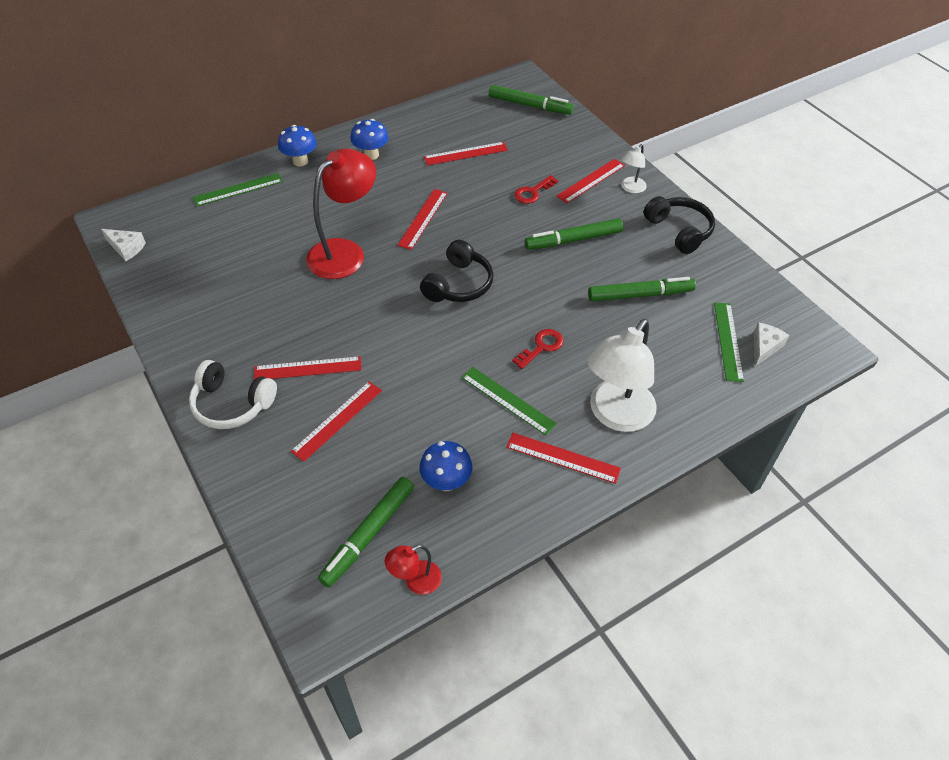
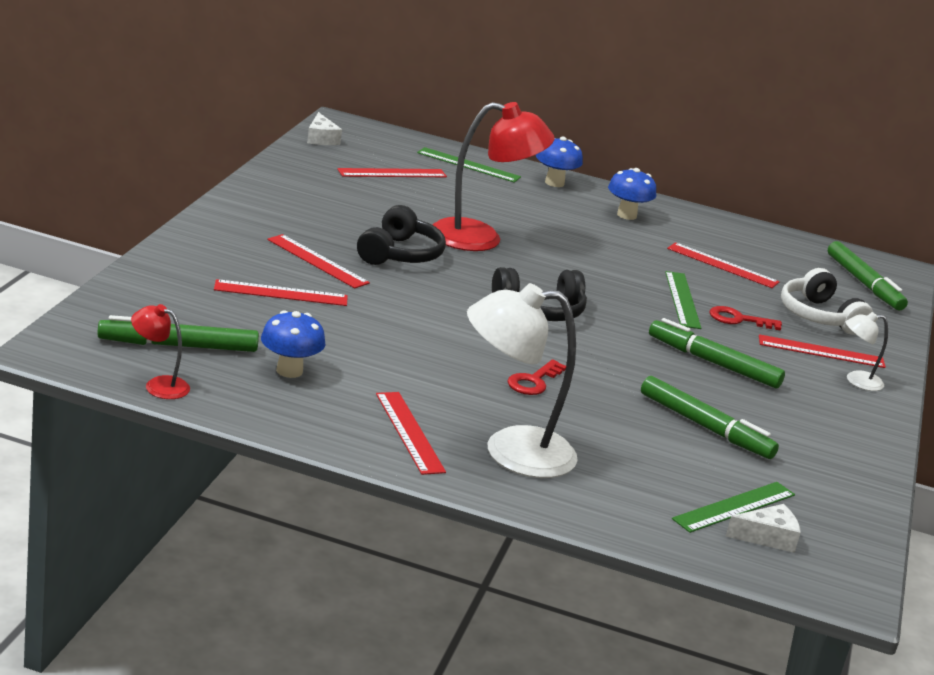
camera: 45 degrees right, 25 degrees down
white headphones [189,360,277,429] -> white headphones moved to [781,268,873,335]
red ruler [398,189,448,250] -> red ruler moved to [337,168,447,177]
green ruler [461,367,557,435] -> green ruler moved to [665,271,701,329]
red key [512,329,563,369] -> red key turned 120 degrees clockwise [507,359,566,395]
black headphones [643,196,715,254] -> black headphones moved to [357,205,446,265]

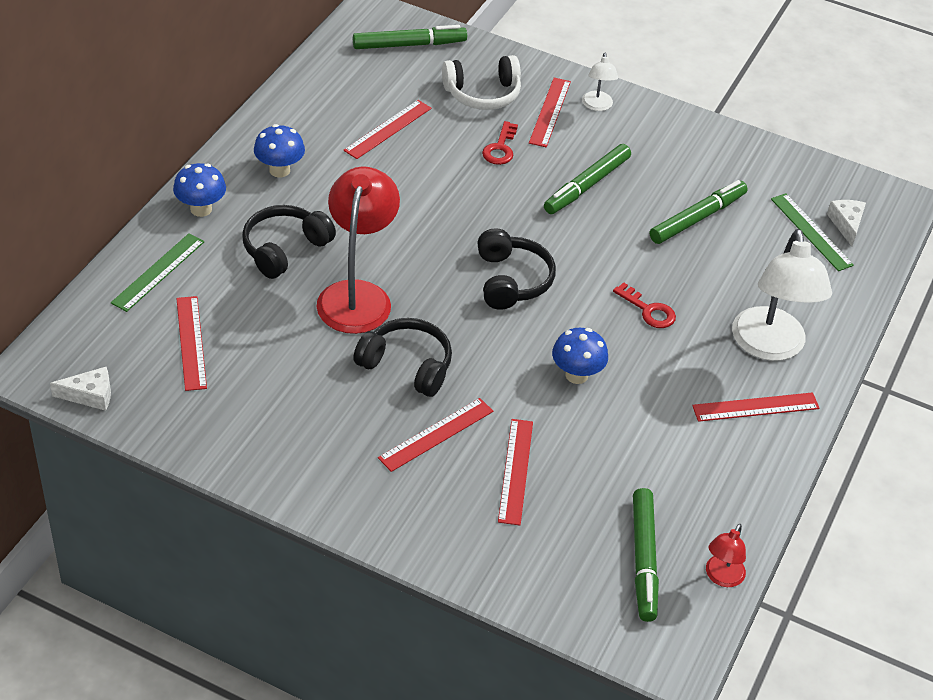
camera: 80 degrees left, 20 degrees up
blue mushroom [261,310,325,378] -> blue mushroom moved to [552,328,608,384]
green ruler [665,271,701,329] -> none
none -> black headphones [242,205,336,279]

